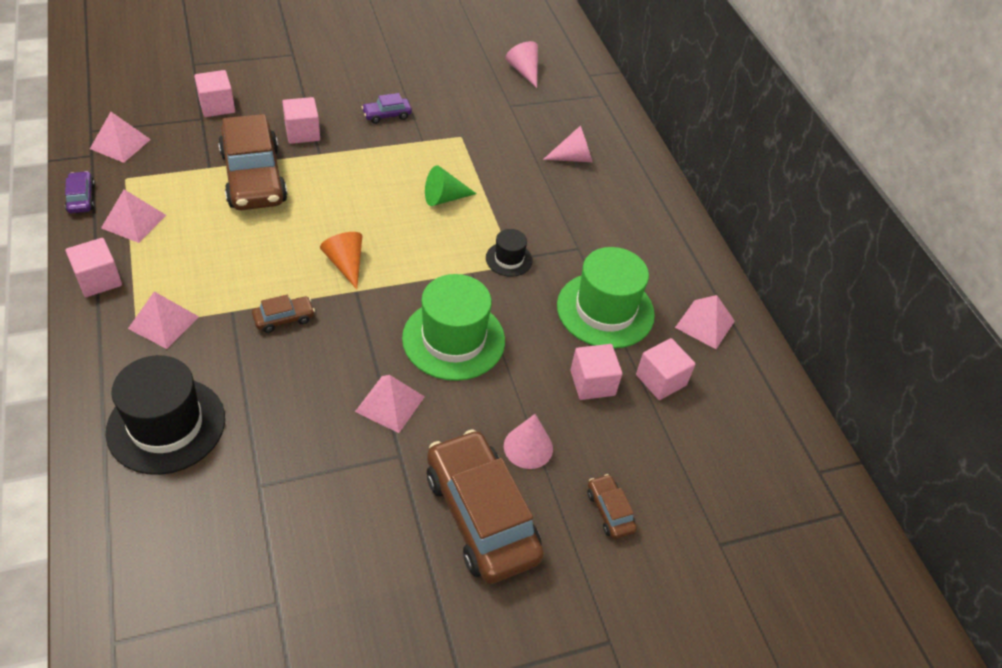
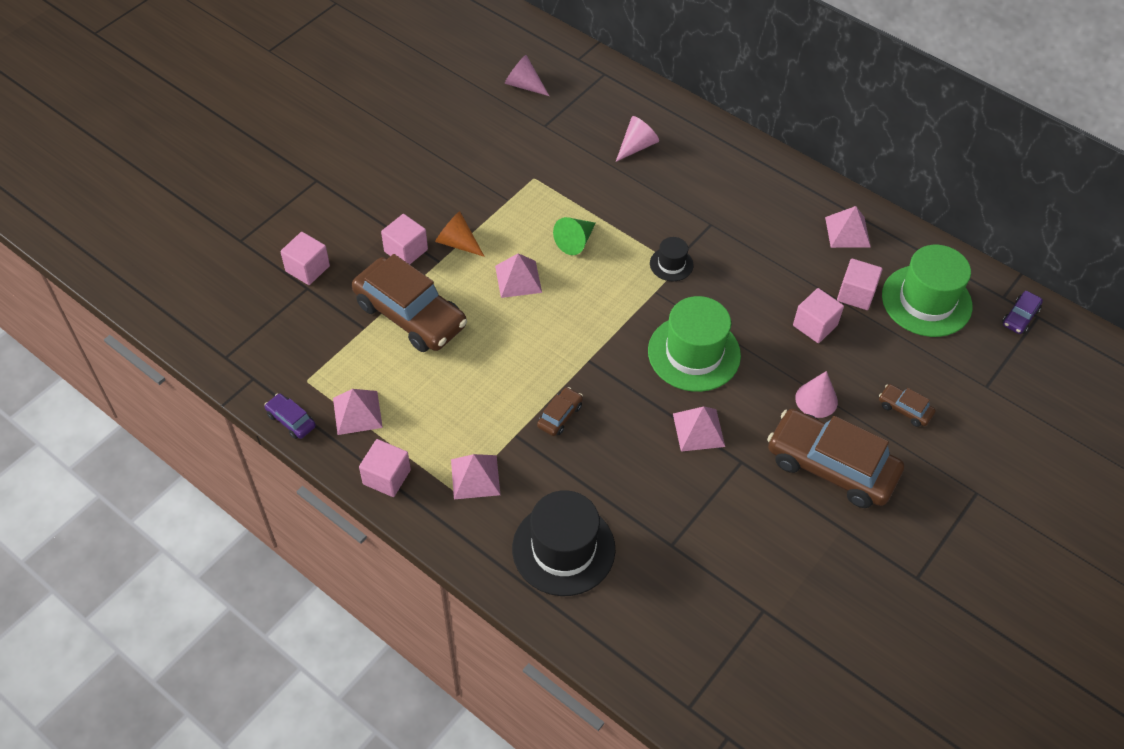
camera: 30 degrees left, 5 degrees up
pink pyramid [90,112,151,163] -> pink pyramid moved to [495,253,542,298]
orange cone [320,232,362,289] -> orange cone moved to [435,211,485,257]
purple car [362,93,412,124] -> purple car moved to [1002,291,1043,334]
green hat [557,247,655,349] -> green hat moved to [882,245,973,337]

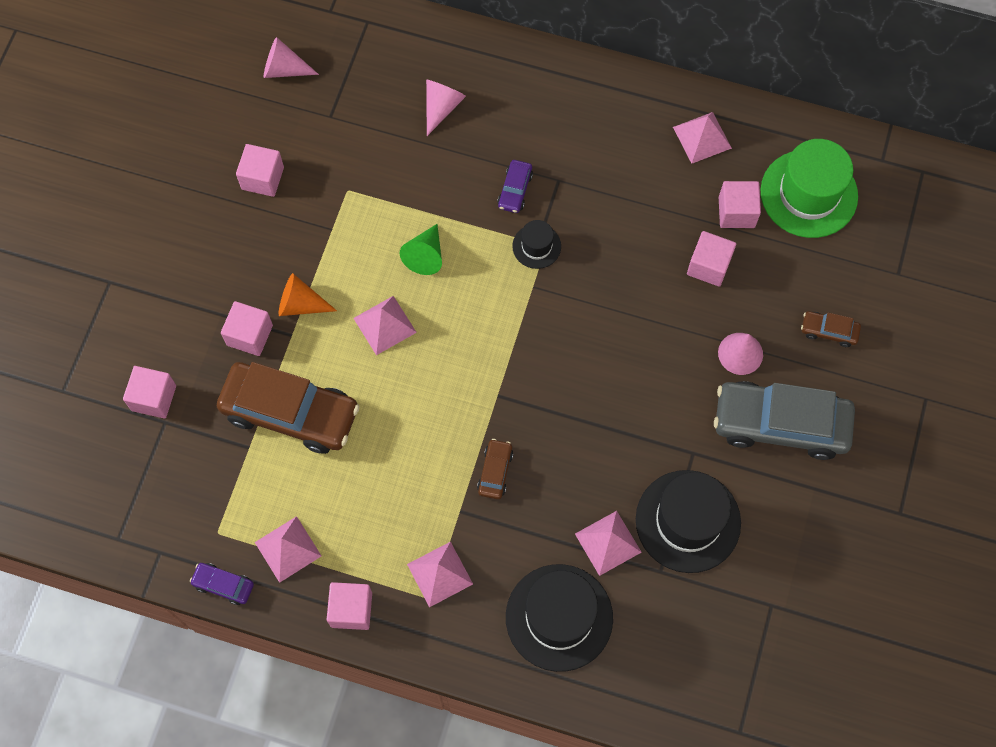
camera: 20 degrees left, 15 degrees up
green hat [648,296,741,392] -> none
pink pyramid [673,406,725,452] -> pink pyramid moved to [575,511,642,576]
brown car [767,409,904,508] -> grey car [714,381,855,460]
purple car [1002,291,1043,334] -> purple car moved to [497,160,533,213]
none -> pink cube [236,144,284,197]
none -> black hat [636,470,741,573]

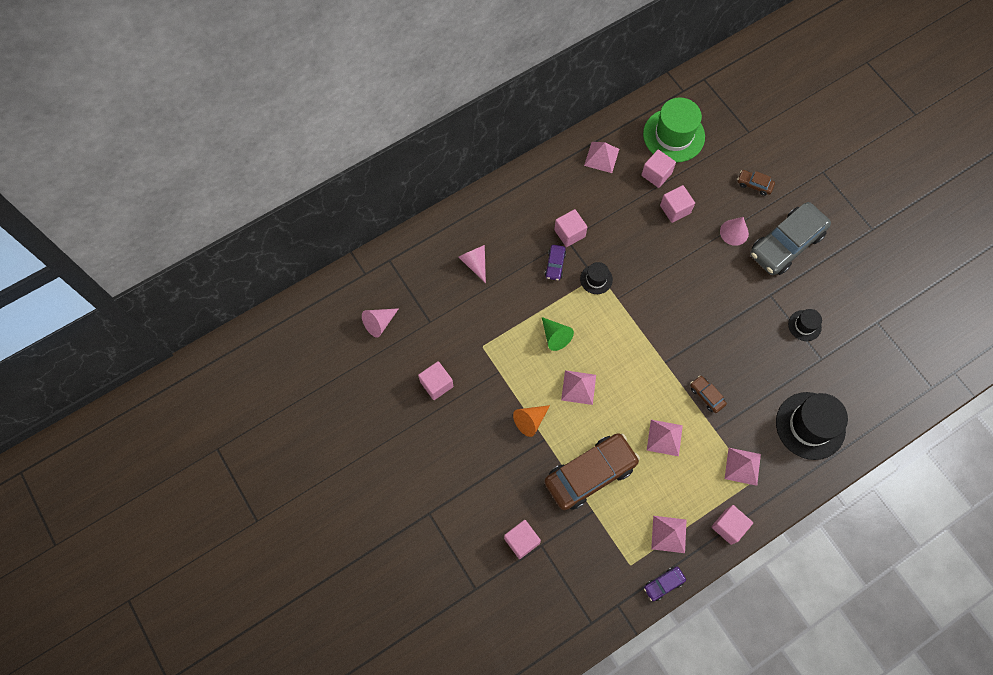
camera: 50 degrees left, 0 degrees up
pink cube [221,301,273,356] -> pink cube moved to [554,209,587,247]
purple car [497,160,533,213] -> purple car turned 45 degrees clockwise [545,245,566,281]
pink pyramid [575,511,642,576] -> pink pyramid moved to [647,420,683,456]
black hat [636,470,741,573] -> black hat [788,309,822,341], size x0.50
brown car [801,311,861,347] -> brown car turned 60 degrees clockwise [737,170,775,196]

